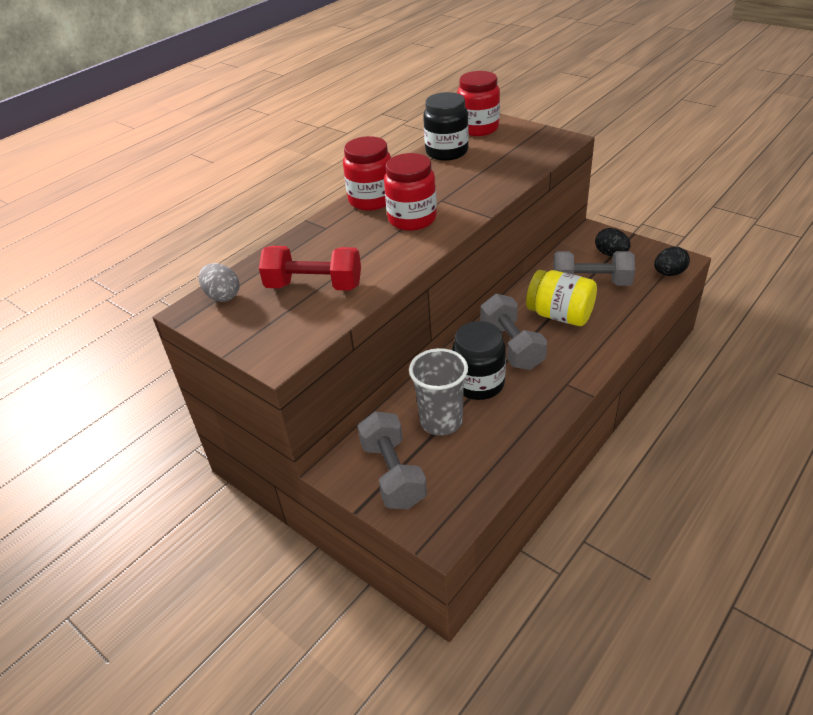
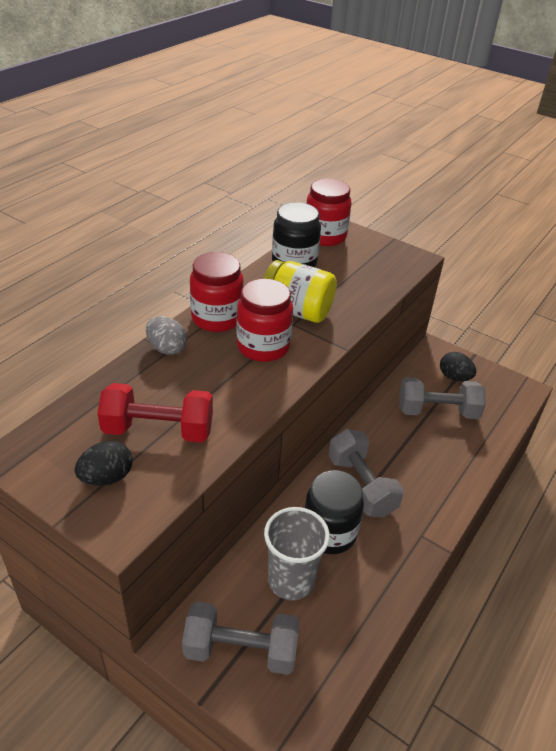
camera: 10 degrees left, 0 degrees up
grey egg [199,263,240,302] -> grey egg moved to [146,316,187,355]
grey dumbbell [357,411,427,509] -> grey dumbbell turned 60 degrees counterclockwise [182,601,300,675]
yellow jar [526,270,597,326] -> yellow jar moved to [264,260,337,323]
black egg [654,247,690,276] -> black egg moved to [75,441,132,486]

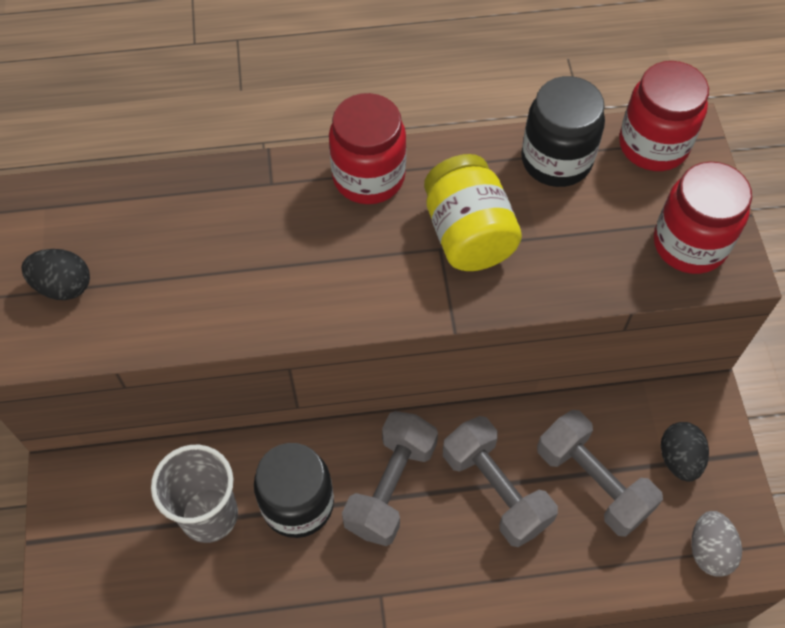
camera: 50 degrees right, 20 degrees up
red dumbbell [97,383,213,443] -> none
grey egg [146,316,187,355] -> grey egg moved to [691,511,742,577]
grey dumbbell [182,601,300,675] -> grey dumbbell moved to [443,416,558,547]
red jar [236,279,293,362] -> red jar moved to [654,162,752,274]

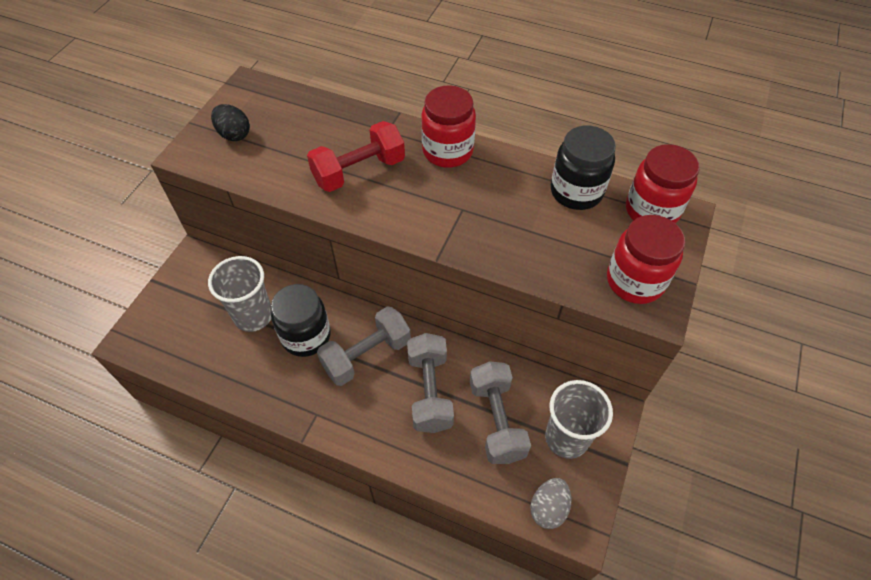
camera: 30 degrees right, 5 degrees down
yellow jar [424,154,522,271] -> none
black egg [661,422,709,482] -> grey cup [545,380,613,459]
none -> red dumbbell [307,121,405,192]

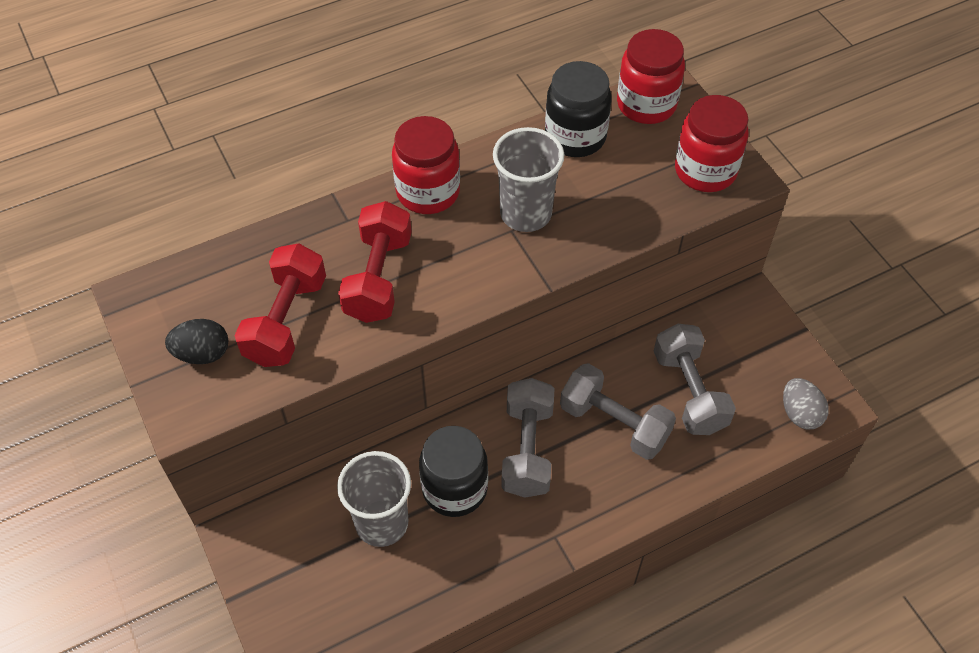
camera: 50 degrees left, 0 degrees up
grey dumbbell [470,361,531,464] -> grey dumbbell turned 45 degrees clockwise [654,324,736,435]
grey cup [545,380,613,459] -> grey cup moved to [493,127,565,232]
none -> red dumbbell [234,244,326,367]

